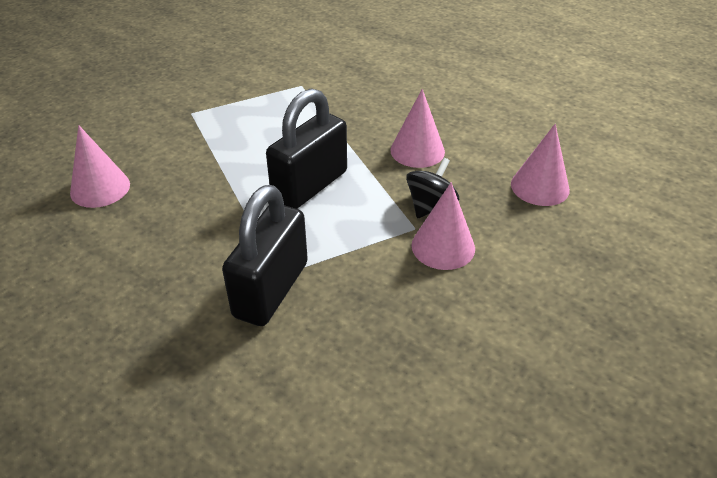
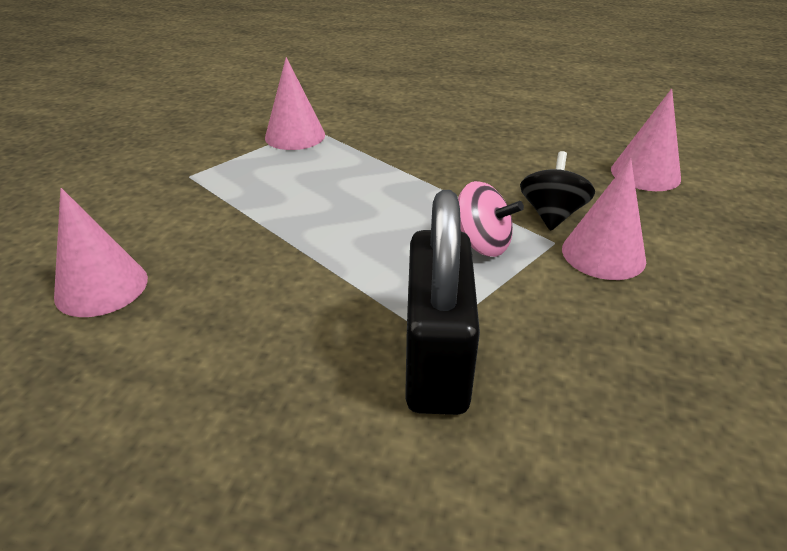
camera: 20 degrees left, 5 degrees down
black padlock [266,88,347,209] -> none
pink cone [390,89,445,168] -> pink cone moved to [265,57,325,150]
none -> pink spinning top [458,181,524,257]

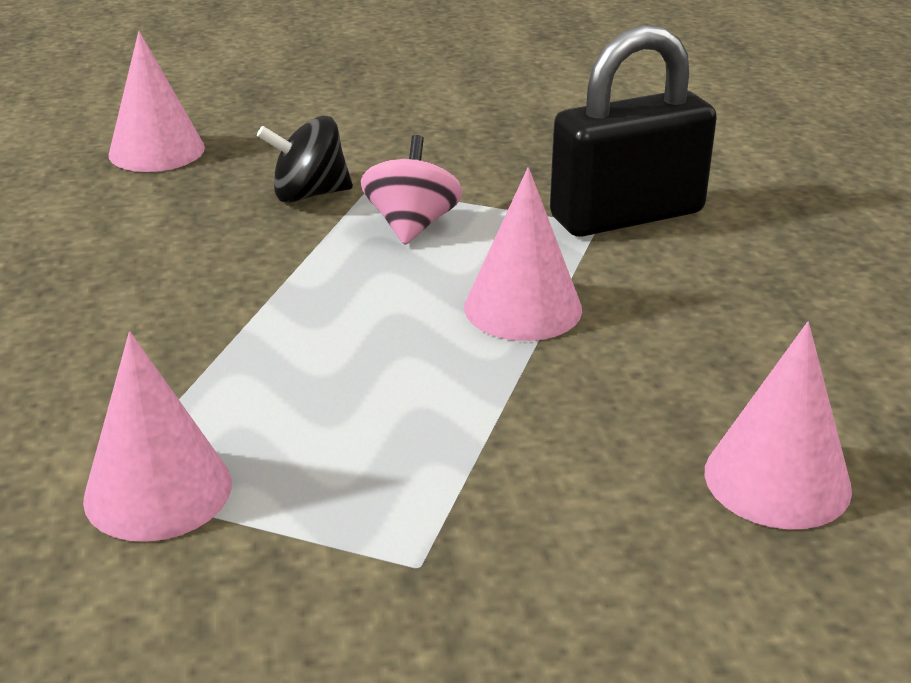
camera: 115 degrees left, 5 degrees down
pink cone [562,158,646,280] -> pink cone moved to [464,167,582,341]

